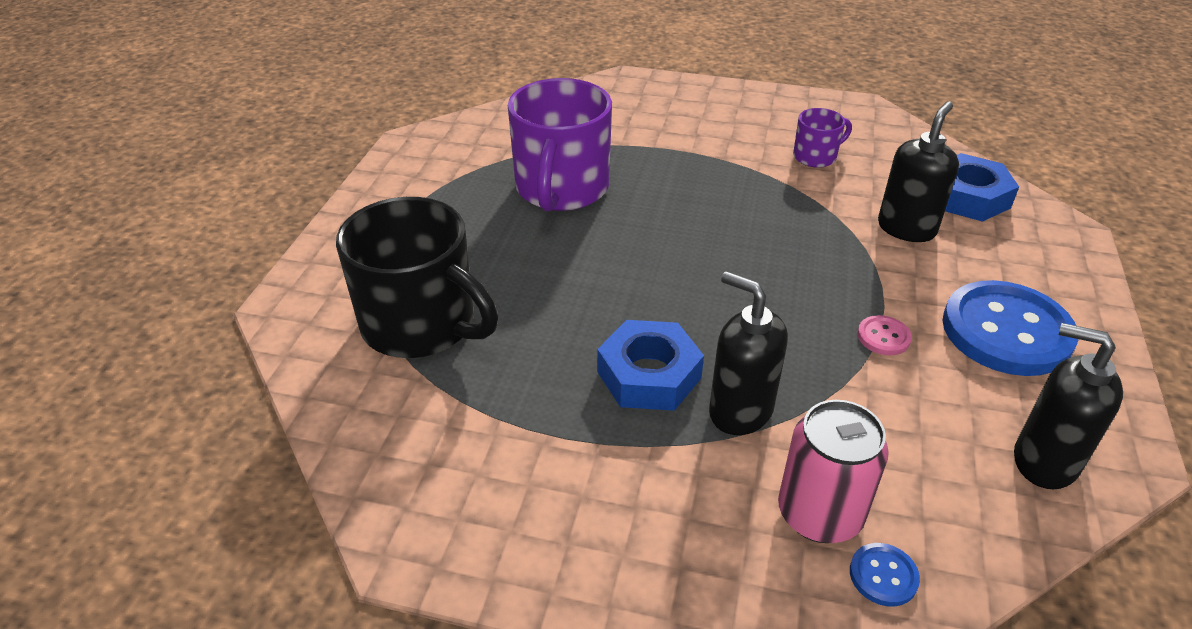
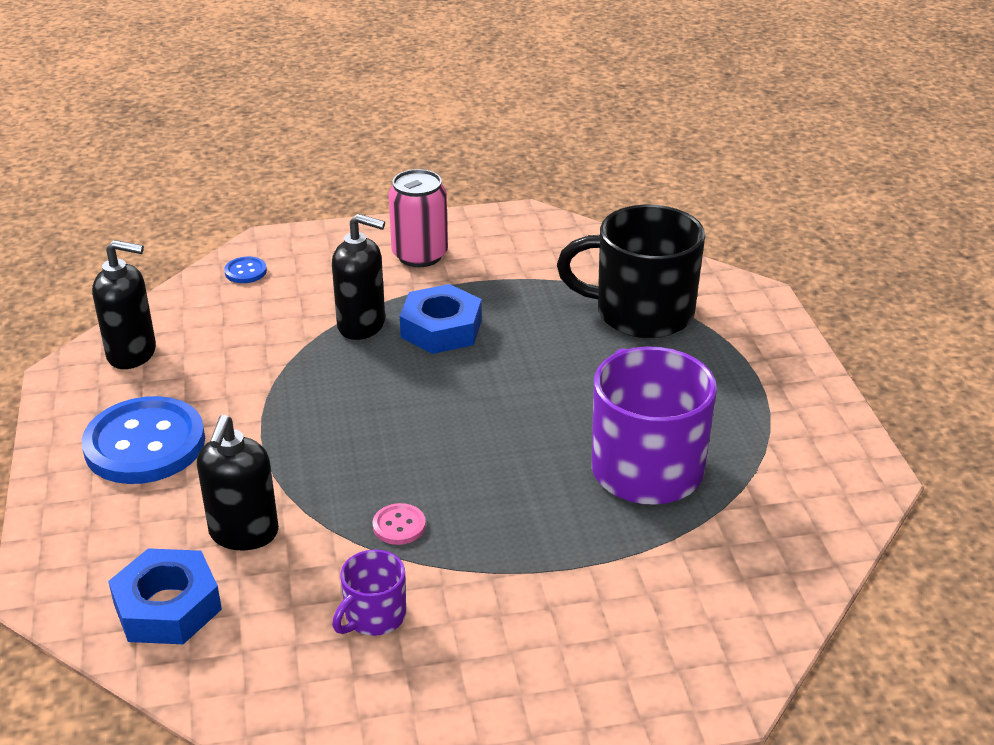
camera: 155 degrees right, 5 degrees down
pink can [778,400,889,543] -> pink can moved to [389,169,448,267]
pink button [857,315,912,355] -> pink button moved to [373,503,426,545]

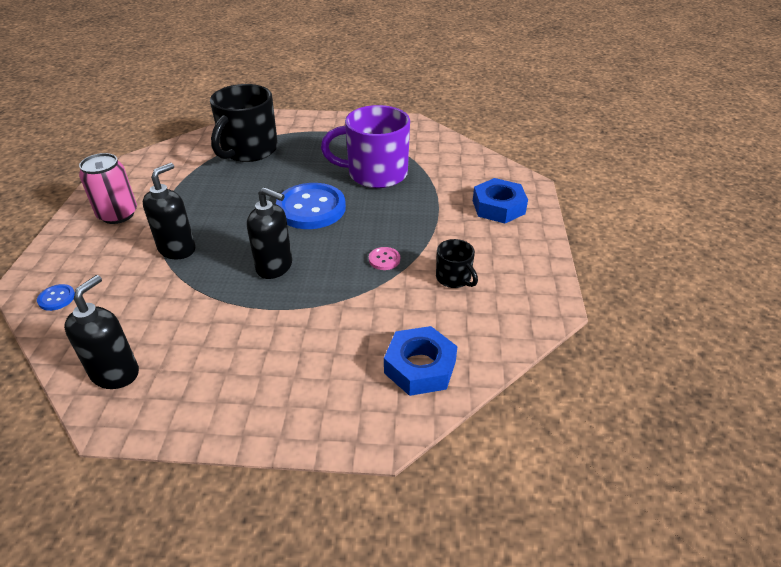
camera: 75 degrees left, 5 degrees up
blue button [82,396,205,484] -> blue button moved to [276,183,346,229]
black soap dispenser [197,415,279,550] -> black soap dispenser moved to [247,187,292,279]
purple mug [332,550,406,636] -> black mug [436,239,478,288]
blue nut [400,284,482,354] -> blue nut moved to [473,178,528,224]

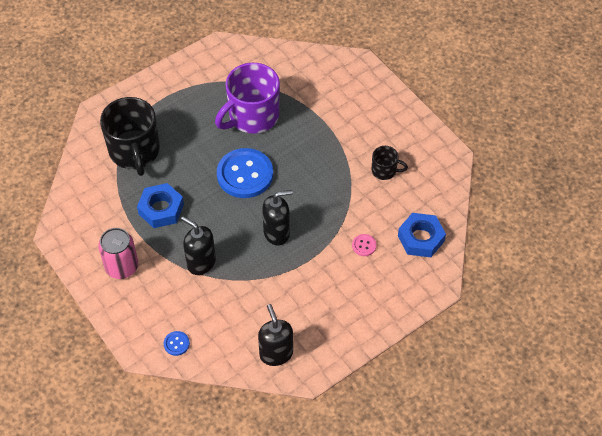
camera: 40 degrees left, 15 degrees up
black soap dispenser [142,163,196,259] -> black soap dispenser turned 45 degrees counterclockwise [181,216,216,275]
pink button [369,247,400,270] -> pink button moved to [352,234,377,256]
blue nut [473,178,528,224] -> blue nut moved to [137,183,184,228]

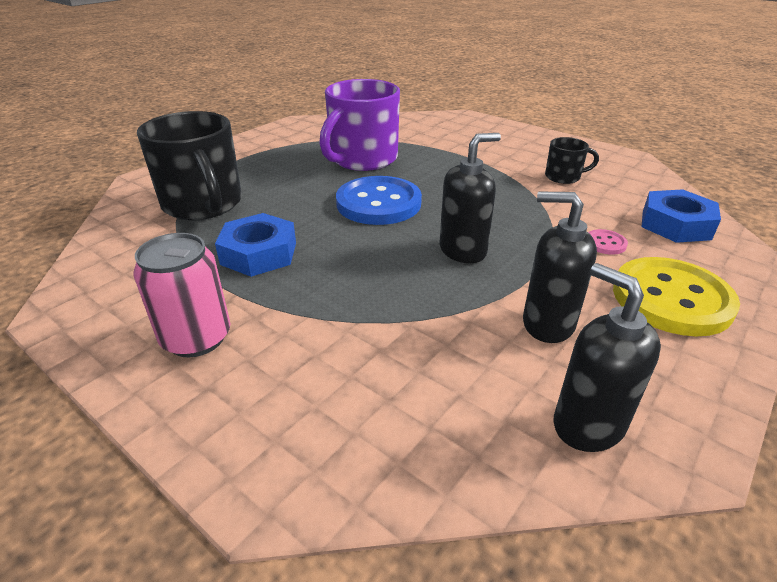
camera: 15 degrees left, 20 degrees down
blue button [164,331,190,356] -> none
black soap dispenser [181,216,216,275] -> black soap dispenser moved to [523,191,597,343]
none -> yellow button [613,257,740,336]

